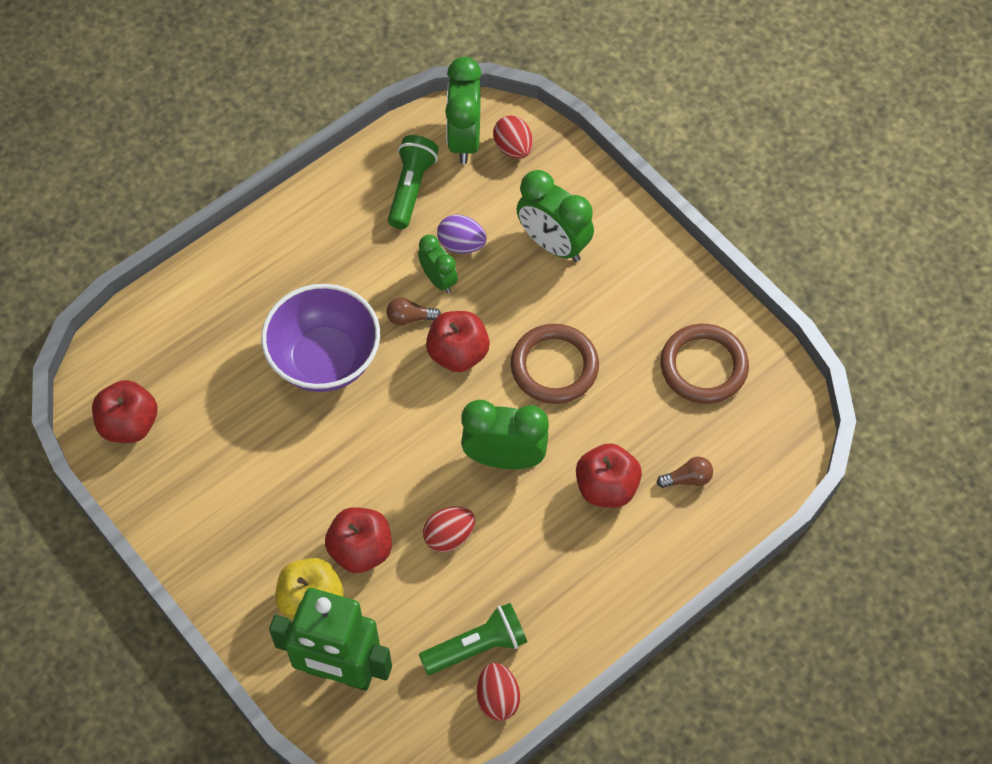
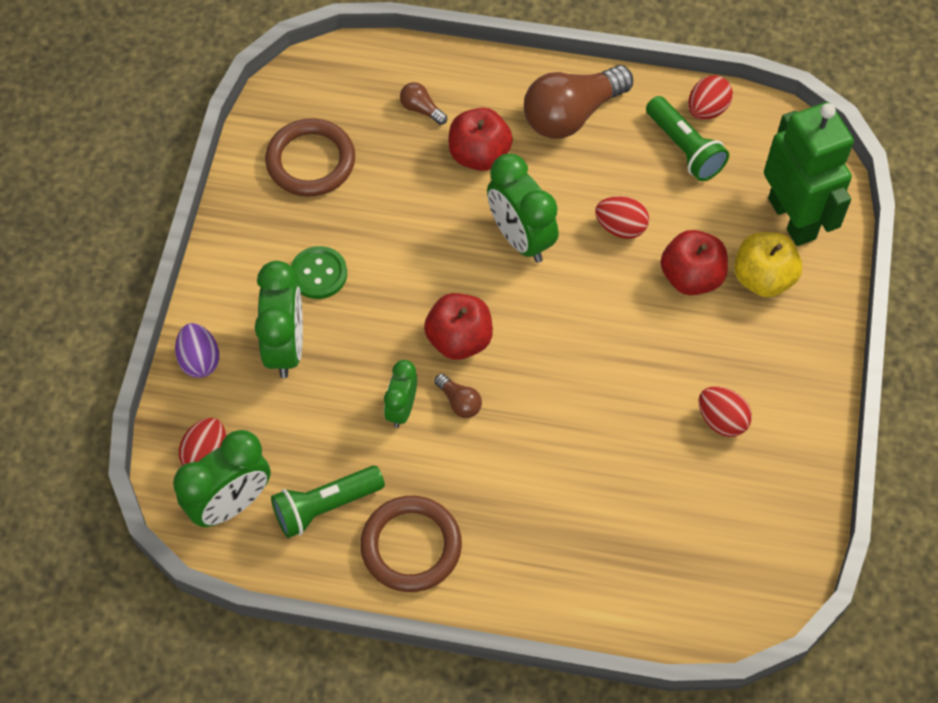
camera: 130 degrees left, 0 degrees up
red apple [92,380,158,443] -> none
purple bowl [261,284,380,392] -> none
green flashlight [419,603,527,675] -> green flashlight turned 150 degrees counterclockwise [646,96,729,181]
purple egg [437,215,487,254] -> purple egg moved to [175,323,220,378]
brown ring [511,324,599,404] -> brown ring moved to [360,496,462,592]
none -> green button [291,246,347,299]
none -> brown light bulb [524,65,633,139]
none -> red egg [699,386,752,437]

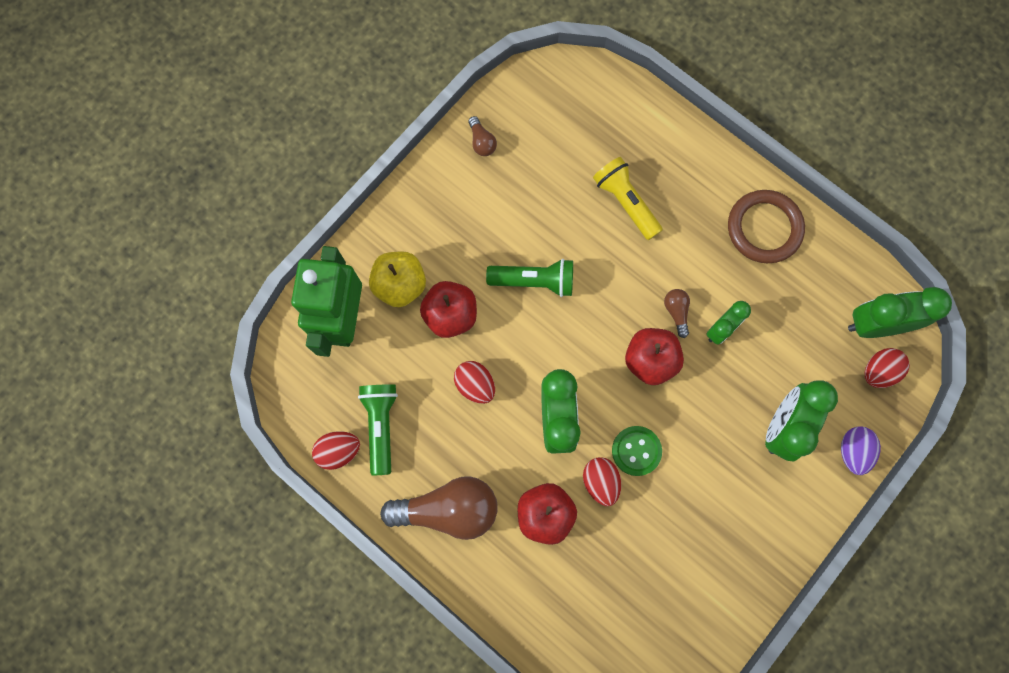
camera: 150 degrees left, 15 degrees up
brown ring [265,118,355,197] -> none
green flashlight [271,466,385,538] -> green flashlight moved to [486,259,573,297]
green button [291,246,347,299] -> green button moved to [612,426,662,476]
brown light bulb [400,82,447,125] -> brown light bulb moved to [468,116,497,156]
red egg [699,386,752,437] -> red egg moved to [583,457,621,506]
none -> yellow flashlight [593,157,663,240]

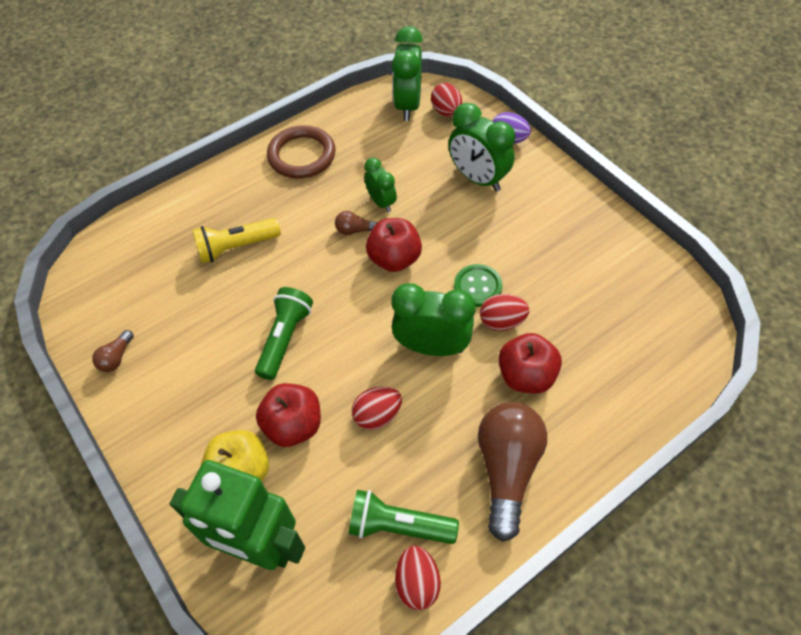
camera: 75 degrees left, 20 degrees down
brown light bulb [468,116,497,156] -> brown light bulb turned 120 degrees clockwise [92,330,134,372]

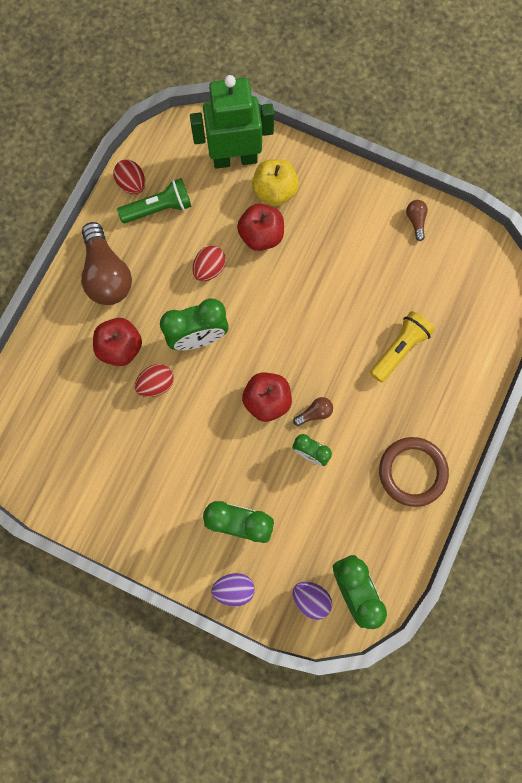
camera: 150 degrees right, 20 degrees up
green flashlight [255,287,313,380] -> none
red egg [431,83,463,117] -> purple egg [293,582,332,620]
green button [454,264,502,307] -> none

